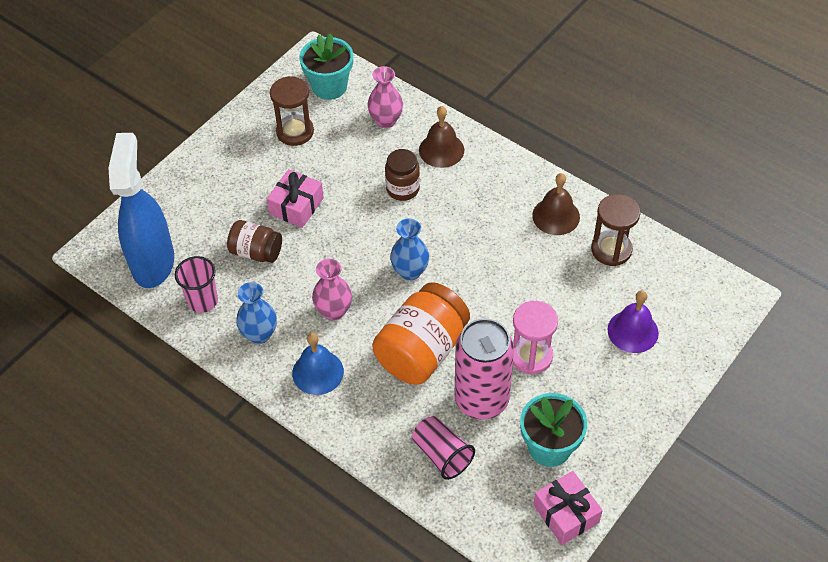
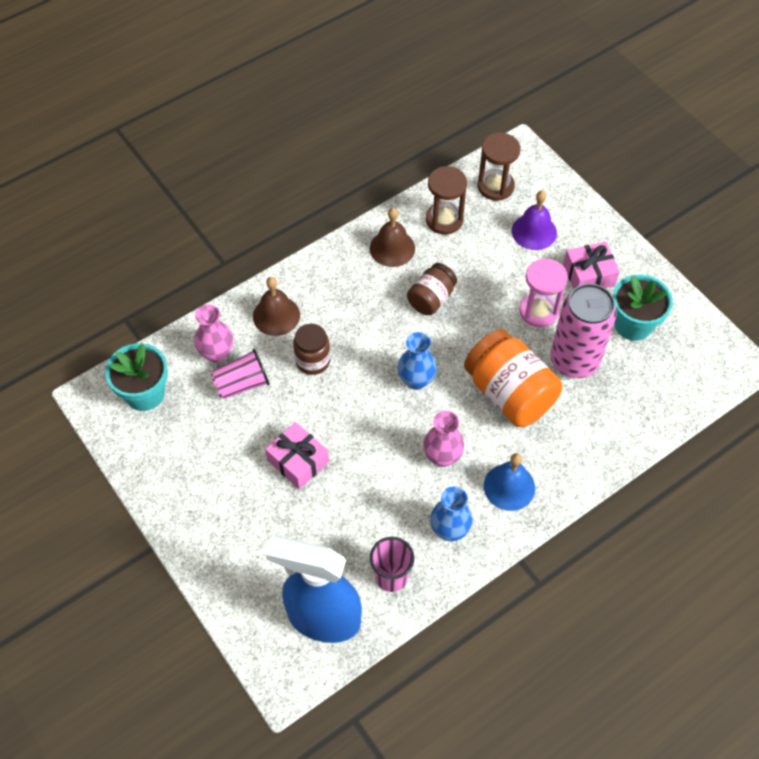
camera: 75 degrees left, 5 degrees up
brown jar [227,220,282,263] -> brown jar moved to [407,263,457,315]
brown hourglass [270,76,314,146] -> brown hourglass moved to [477,133,520,201]
pink cup [412,416,475,480] -> pink cup moved to [211,349,270,399]
pink gift [533,471,603,545] -> pink gift moved to [563,242,620,289]

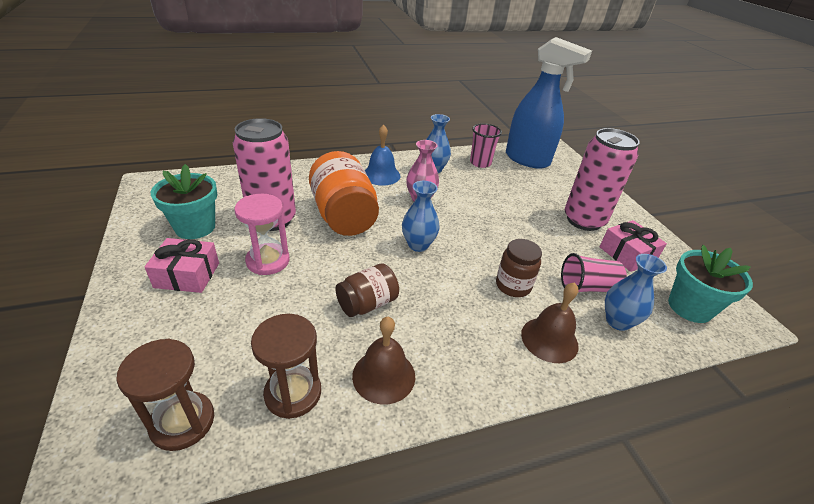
camera: 165 degrees left, 20 degrees down
pink vase [194,304,233,363] -> blue vase [605,254,667,331]
pink gift [265,422,329,489] -> pink gift moved to [600,220,667,272]
purple bell [512,191,557,250] -> none
none -> pink can [565,128,640,231]

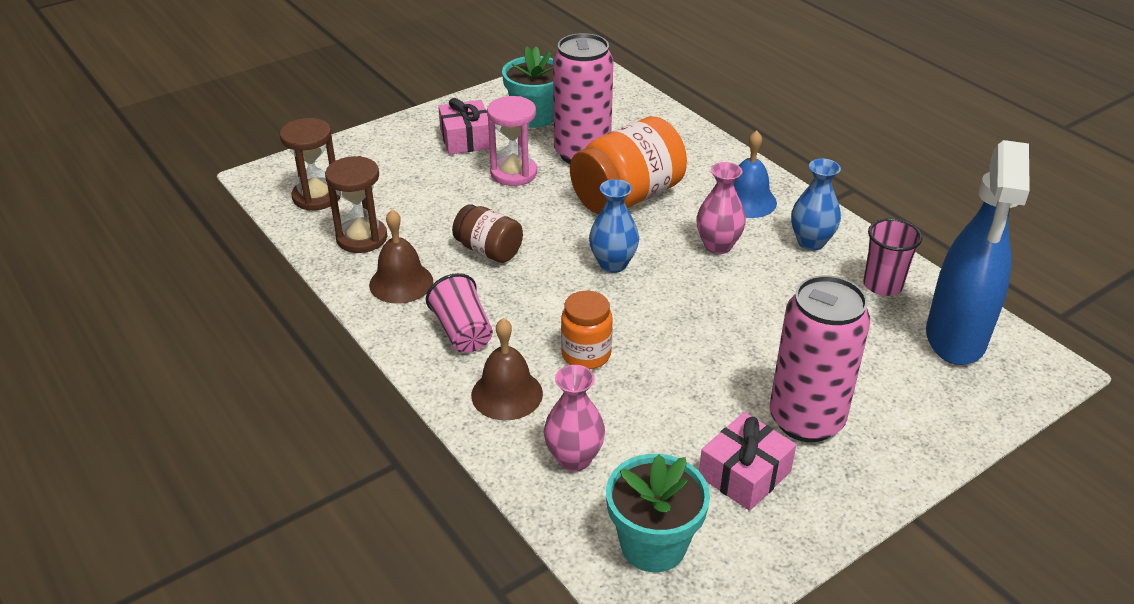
camera: 75 degrees right, 0 degrees up
brown jar [496,239,542,297] -> orange jar [561,291,613,369]
pink cup [561,253,627,292] -> pink cup moved to [426,273,493,353]
blue vase [605,254,667,331] -> pink vase [544,365,605,471]

